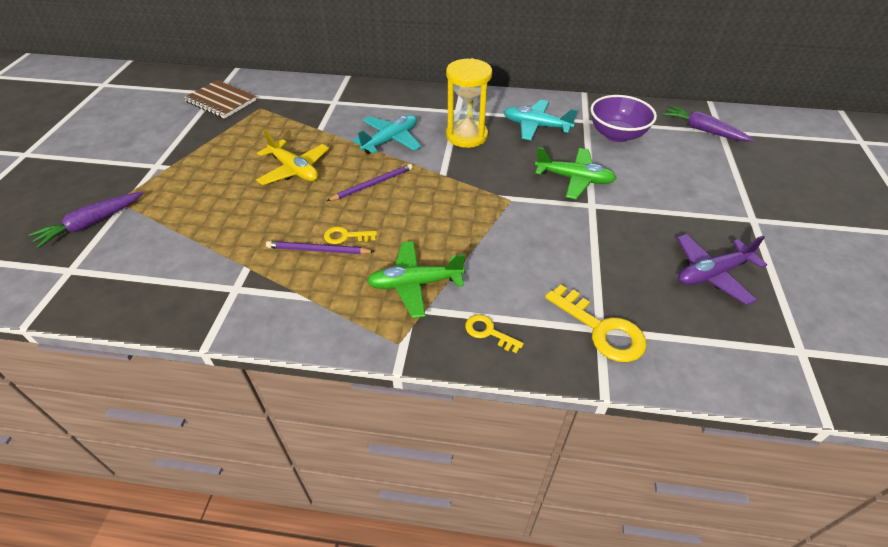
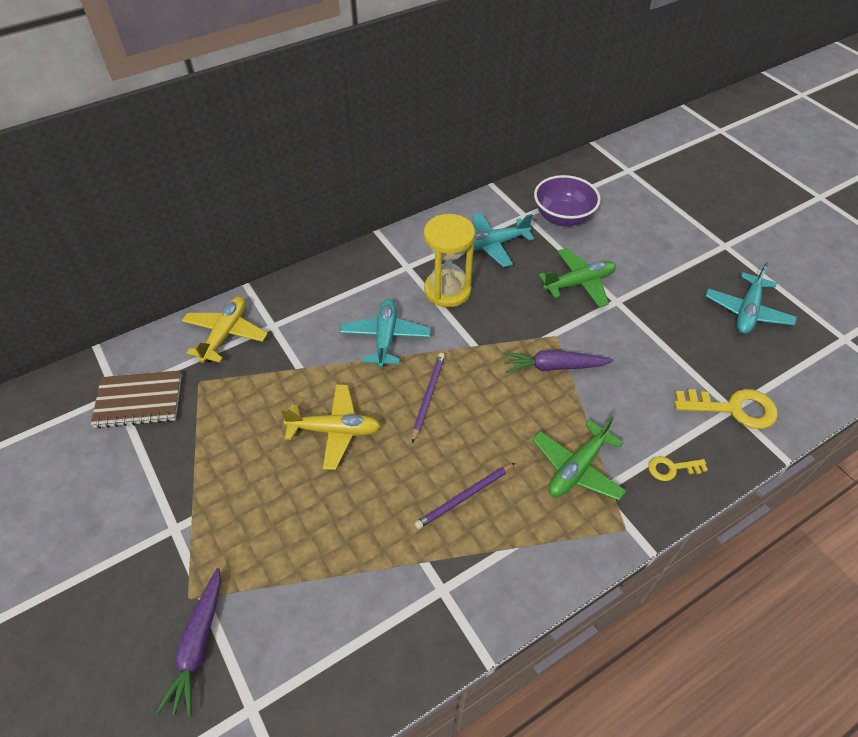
camera: 40 degrees left, 5 degrees up
yellow key [324,226,377,244] -> none
purple carrot [662,105,754,141] -> purple carrot moved to [503,350,614,373]
purple plane [677,234,767,305] -> turquoise plane [705,262,797,334]
none -> yellow plane [182,297,268,363]

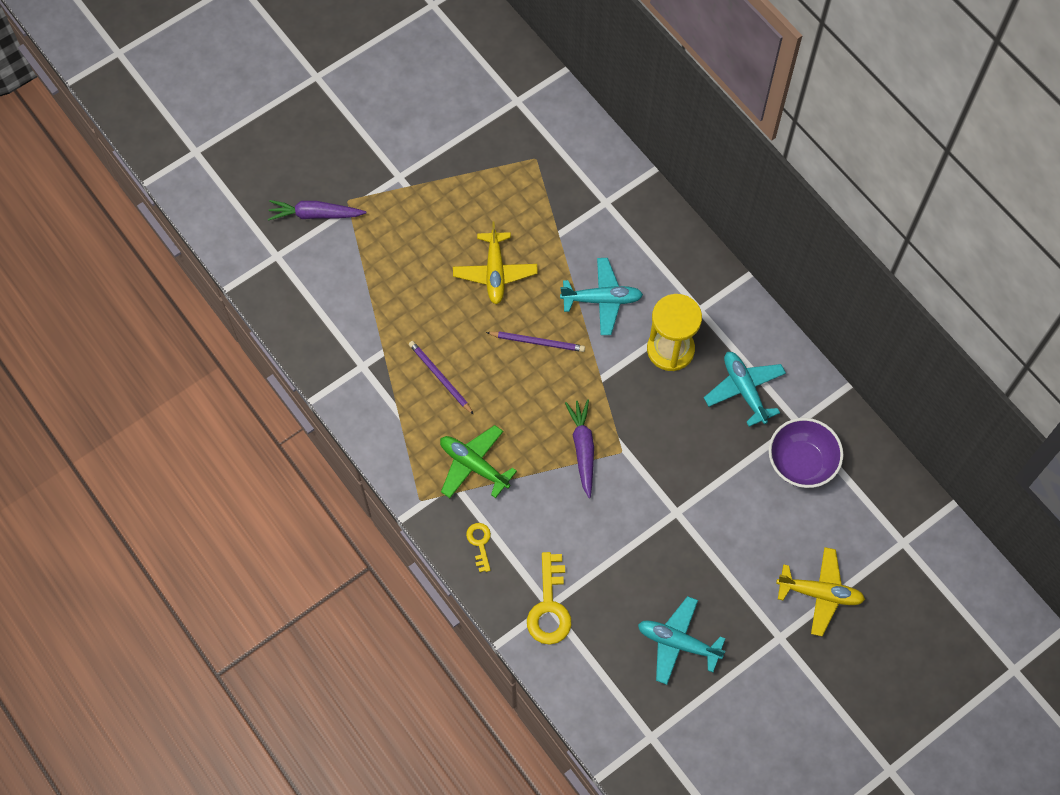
camera: 85 degrees right, 15 degrees up
brown notebook [91,370,182,429] -> none
yellow plane [182,297,268,363] -> yellow plane moved to [776,547,865,636]
green plane [539,248,616,308] -> none

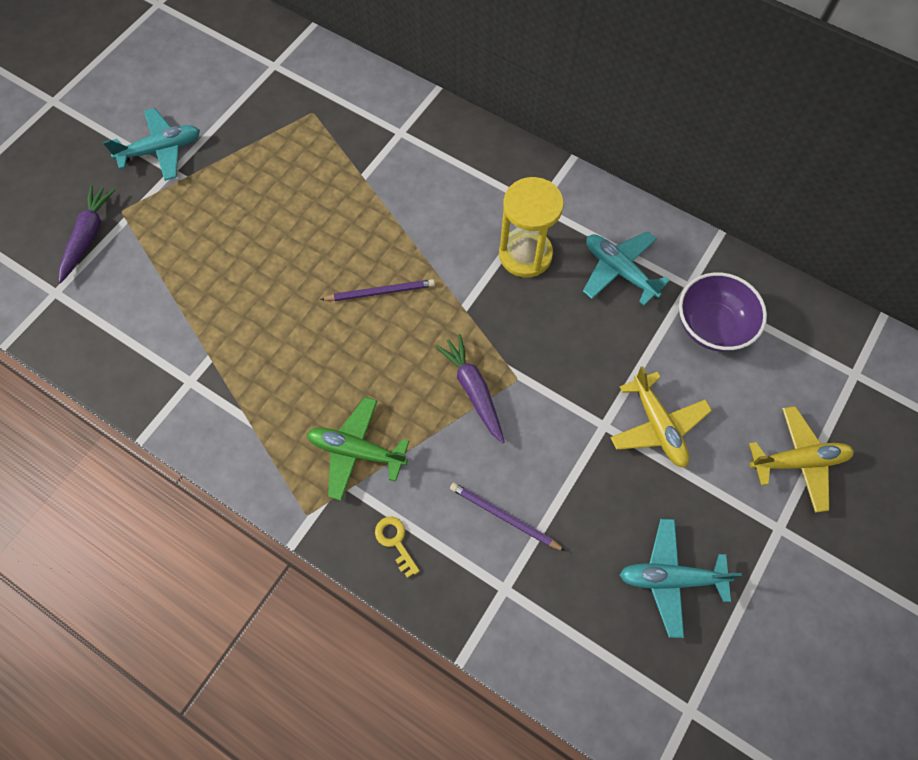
camera: 20 degrees left, 0 degrees up
purple carrot [268,200,366,221] -> purple carrot turned 120 degrees clockwise [59,185,115,283]
purple pencil [409,341,473,414] -> purple pencil moved to [450,483,565,551]
yellow plane [453,222,538,304] -> yellow plane moved to [610,366,712,468]
yellow key [527,552,571,645] -> none
turquoise plane [560,258,643,335] -> turquoise plane moved to [103,108,200,181]

